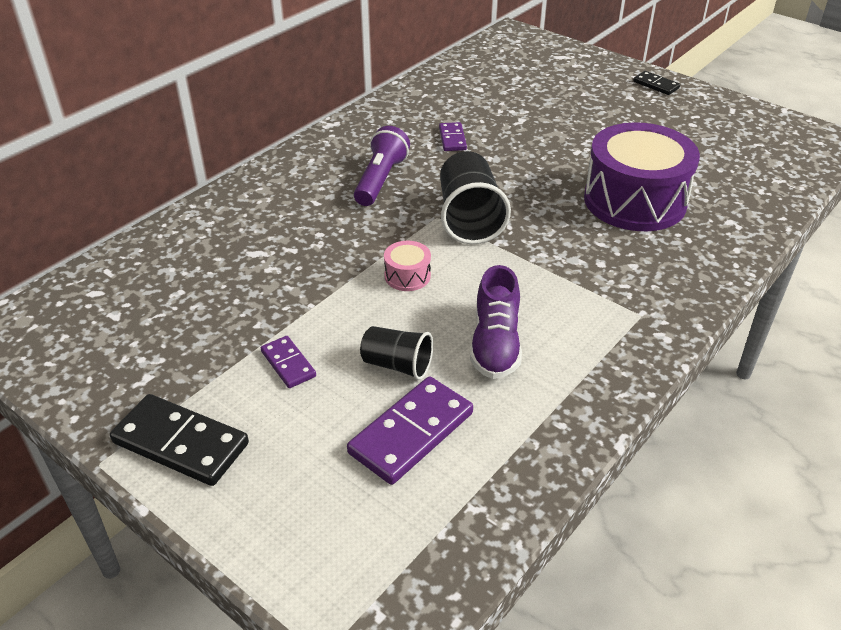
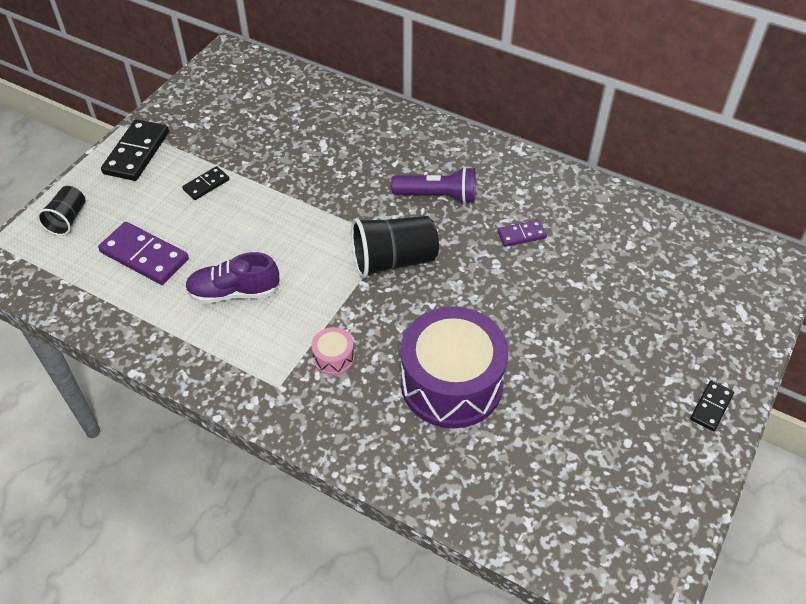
camera: 80 degrees right, 10 degrees up
purple domino [261,336,316,388] -> black domino [182,166,229,200]
black cup [360,326,433,380] -> black cup moved to [37,186,85,236]
pink drum [384,241,431,291] -> pink drum moved to [311,327,354,375]

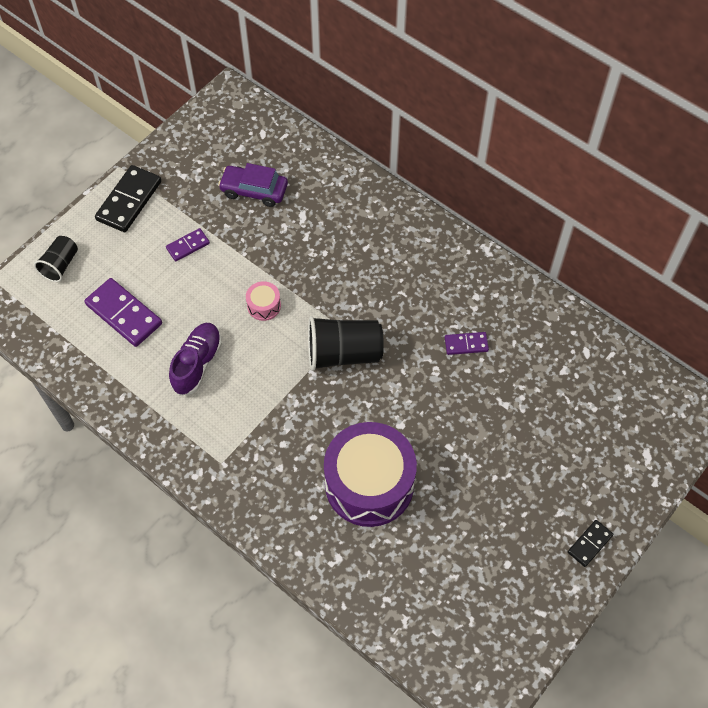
camera: 10 degrees right, 10 degrees up
black domino [182,166,229,200] -> purple domino [166,228,210,261]
purple shoe [185,252,280,304] -> purple shoe turned 105 degrees clockwise [169,323,222,396]
pink drum [311,327,354,375] -> pink drum moved to [246,281,281,321]
purple flashlight [391,167,476,204] -> none
none -> purple car [218,163,288,207]

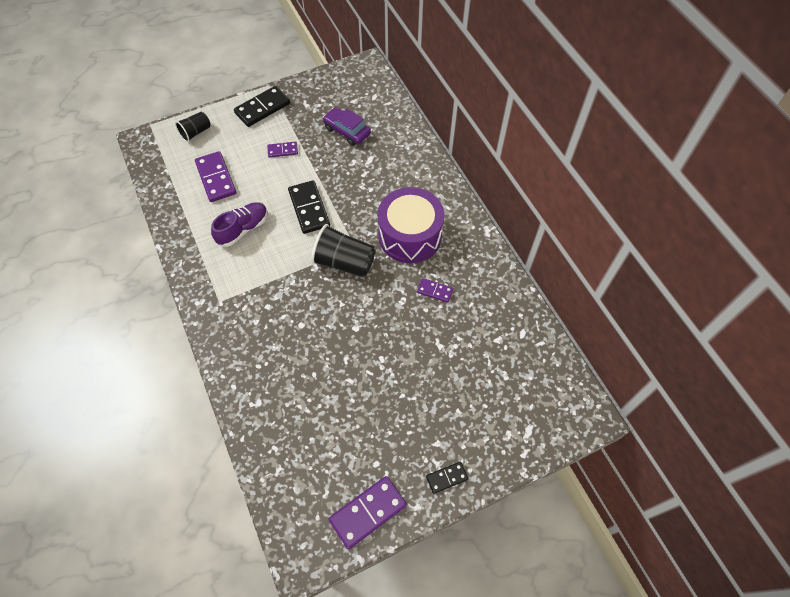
camera: 25 degrees right, 0 degrees up
pink drum [246,281,281,321] -> black domino [288,180,330,234]
purple drum [324,422,417,527] -> purple drum moved to [378,187,444,263]
none -> purple domino [328,476,407,549]

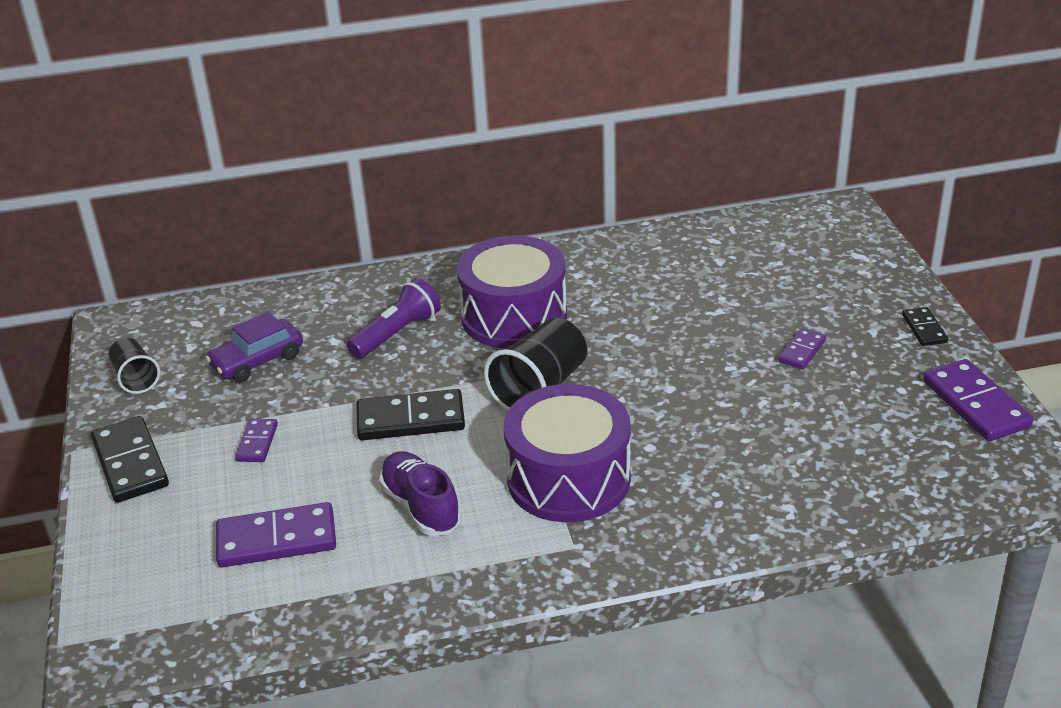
camera: 75 degrees left, 25 degrees down
black cup [175,112,211,142] -> black cup moved to [109,338,160,394]
purple domino [417,278,453,303] -> purple domino moved to [778,328,826,369]
none -> purple flashlight [346,278,441,359]
none -> purple drum [504,384,631,522]

